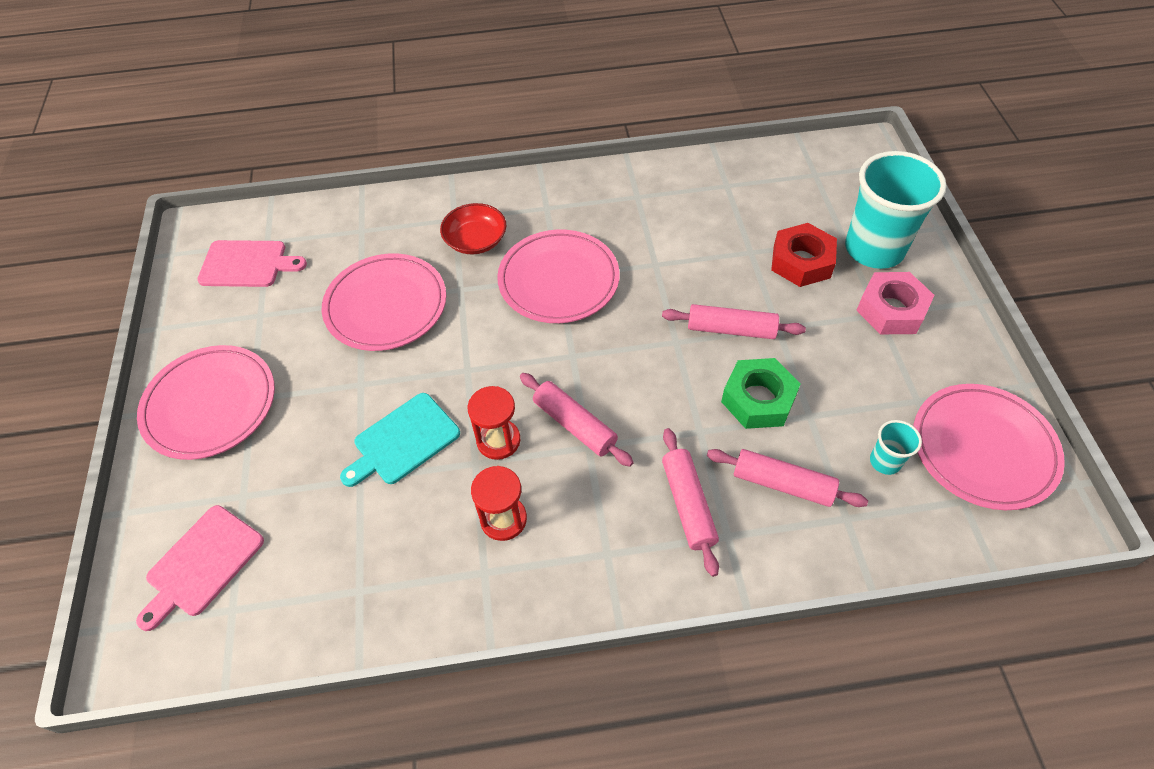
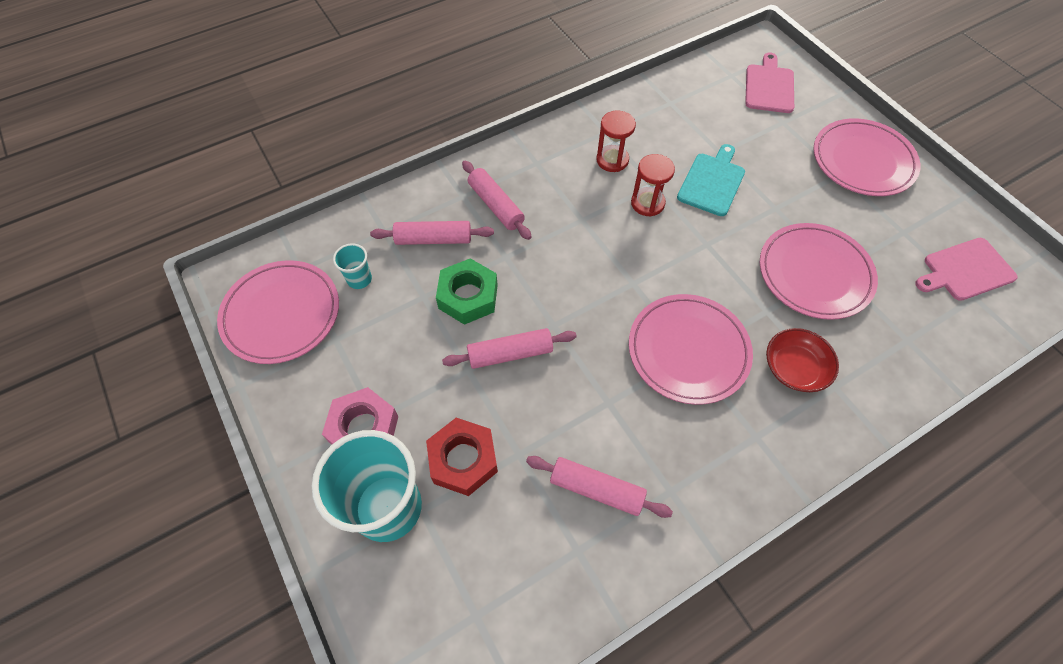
camera: 155 degrees right, 5 degrees up
pink rolling pin [520,373,634,467] -> pink rolling pin moved to [526,456,673,518]

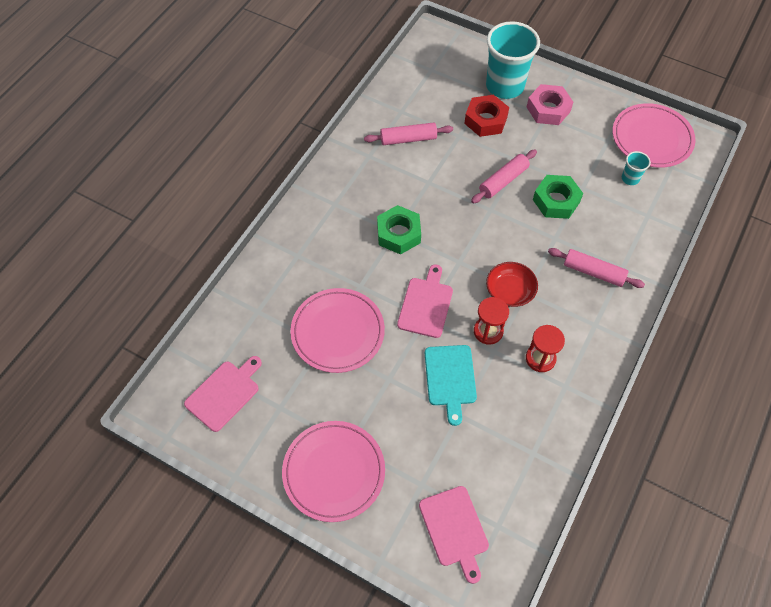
camera: 150 degrees right, 0 degrees up
pink rolling pin [370,221,494,245] -> none
pink plate [629,294,753,405] -> green nut [377,205,421,255]
red bowl [766,328,839,392] -> red bowl moved to [486,262,538,307]
none -> pink cutting board [397,264,453,338]

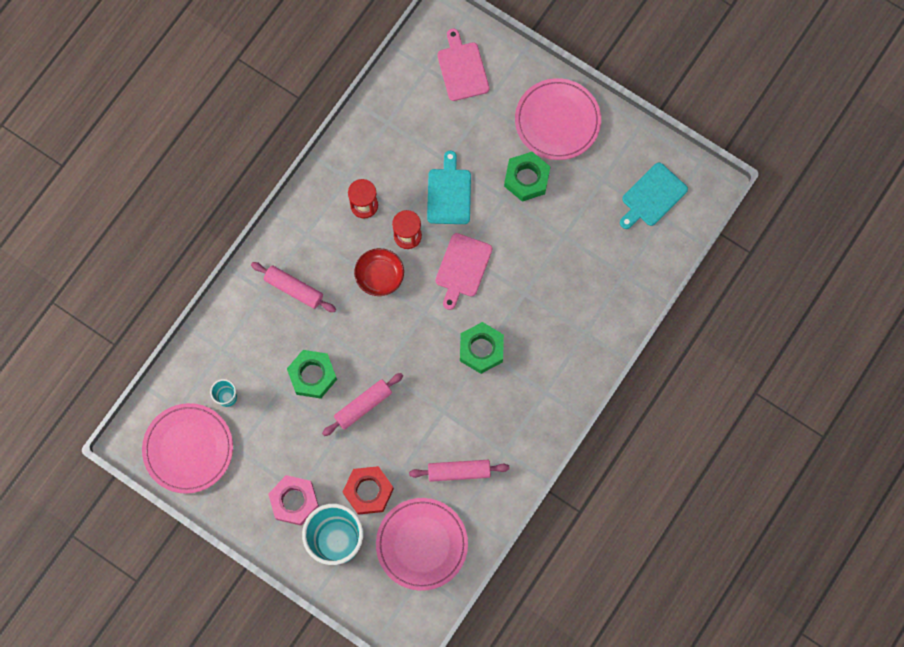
camera: 175 degrees left, 15 degrees up
pink cutting board [184,356,262,432] -> turquoise cutting board [620,163,688,229]
pink plate [290,288,385,373] -> pink plate moved to [376,498,468,591]
none -> green nut [504,152,550,202]

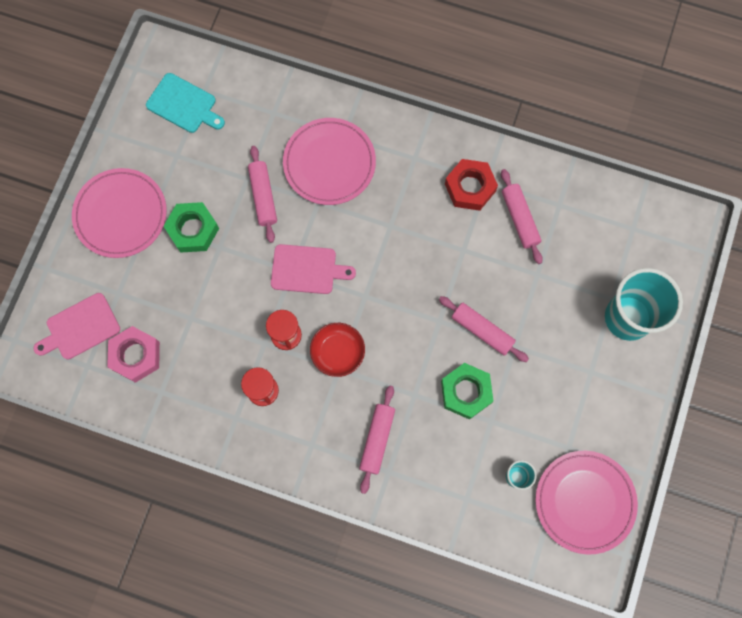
camera: 105 degrees left, 0 degrees up
pink nut [268,475,319,526] -> pink nut moved to [107,326,160,383]
red nut [343,466,394,515] -> red nut moved to [445,159,498,211]
pink plate [376,498,468,591] -> pink plate moved to [283,118,376,205]
turquoise cutting board [427,151,471,224] -> none
green nut [460,322,504,374] -> none
none -> pink rolling pin [248,146,277,243]

